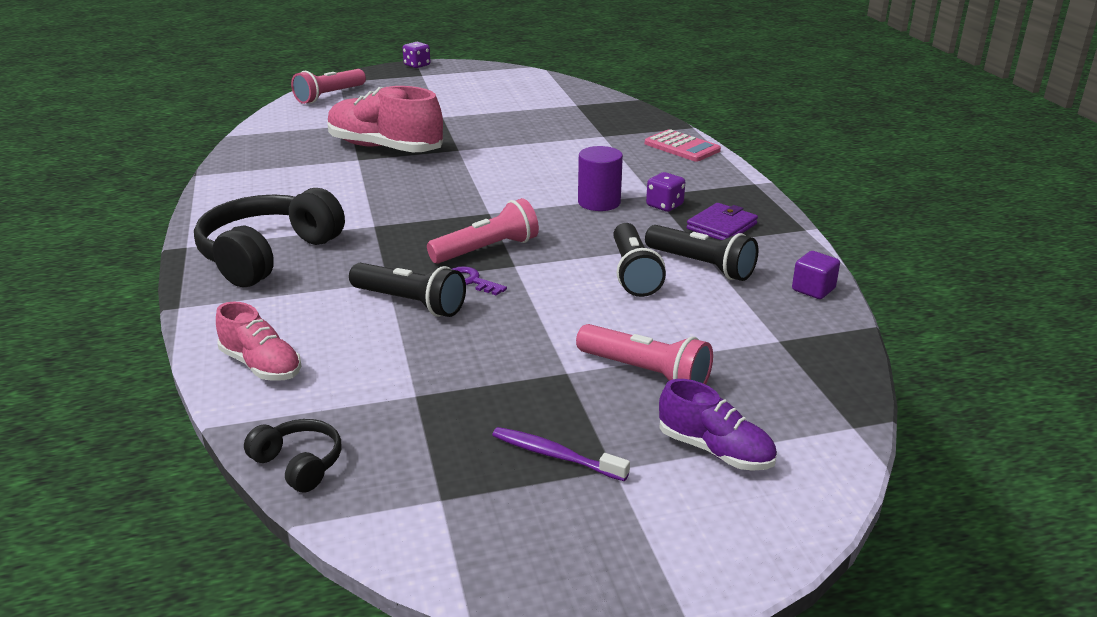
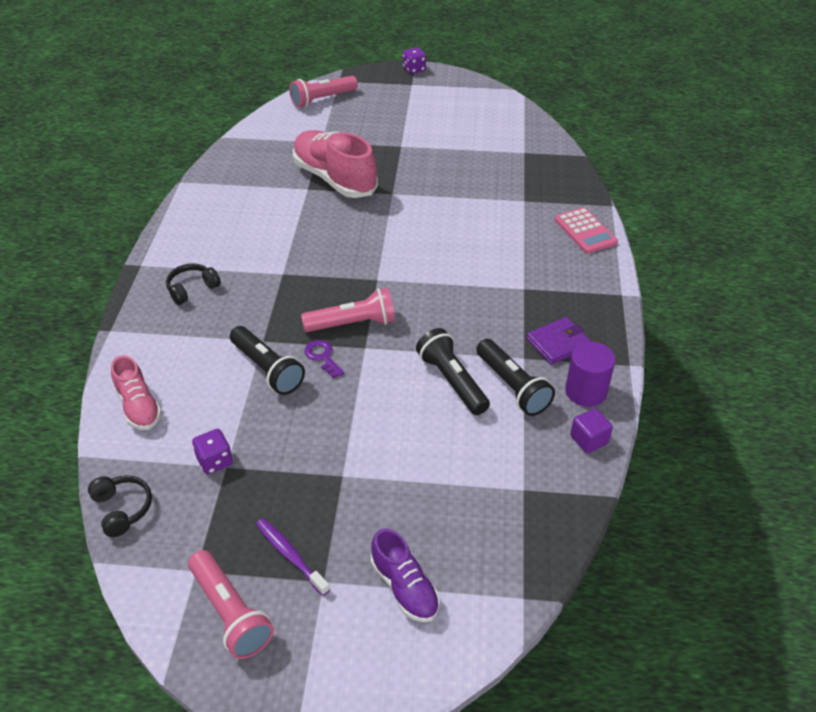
camera: 20 degrees right, 15 degrees up
black headphones [194,188,345,287] -> black headphones [166,263,221,305], size x0.47
pink flashlight [576,324,713,385] -> pink flashlight moved to [188,550,274,659]
purple cylinder [578,146,623,211] -> purple cylinder moved to [565,342,615,407]
black flashlight [613,223,666,297] -> black flashlight turned 135 degrees clockwise [416,328,490,415]
purple dice [646,172,685,212] -> purple dice moved to [192,429,233,474]

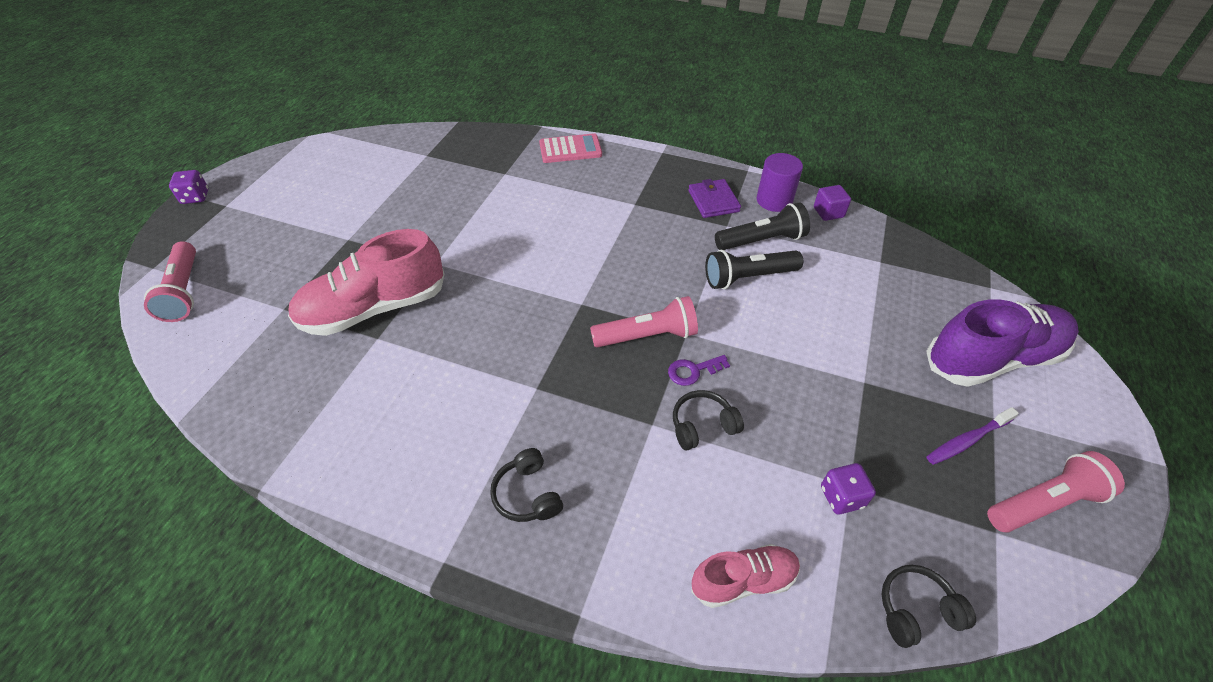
camera: 75 degrees left, 5 degrees up
black flashlight [230,326,305,395] -> black headphones [673,390,744,450]
pink flashlight [301,288,395,332] -> pink flashlight turned 75 degrees clockwise [590,296,698,348]
purple shoe [371,528,440,622] -> purple shoe [926,299,1079,387], size x1.82

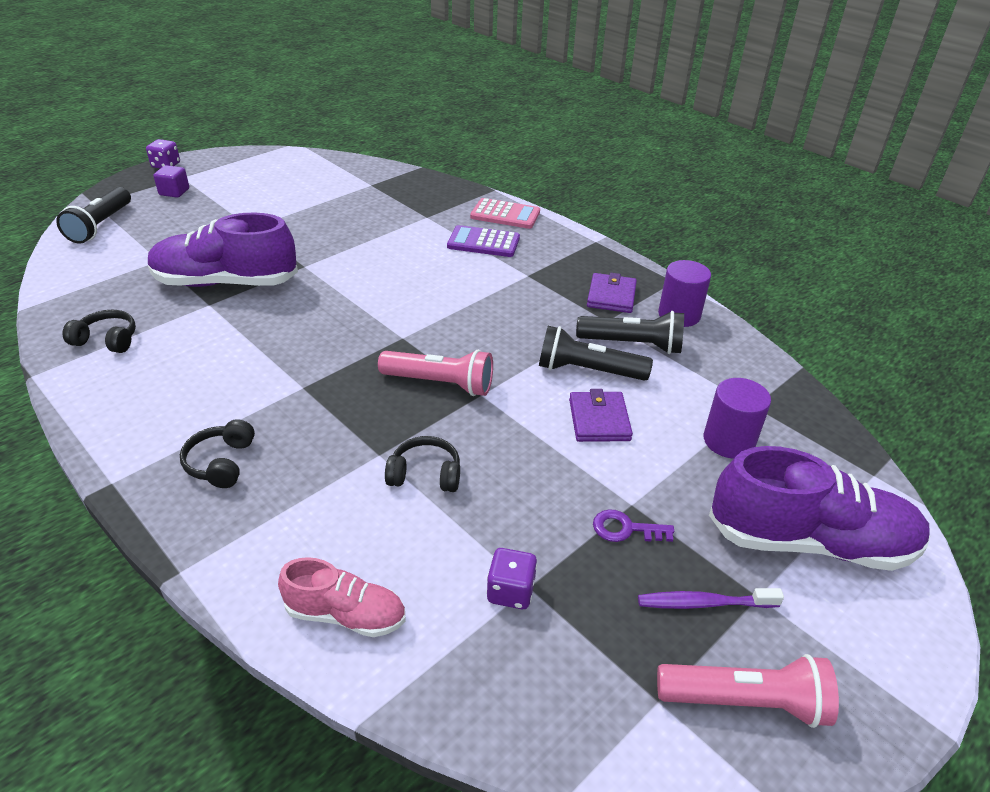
camera: 25 degrees right, 10 degrees down
pink flashlight [144,241,196,322] -> black flashlight [56,187,131,244]
pink shoe [288,229,444,336] -> purple shoe [148,213,298,287]
purple key [668,355,730,386] -> purple key moved to [593,509,674,542]
purple cube [814,185,851,221] -> purple cube moved to [153,165,189,198]
black headphones [882,565,976,648] -> black headphones moved to [62,310,136,353]
none -> purple calculator [447,225,520,257]
none -> purple wallet [569,389,633,442]
none -> purple cylinder [704,378,771,459]

